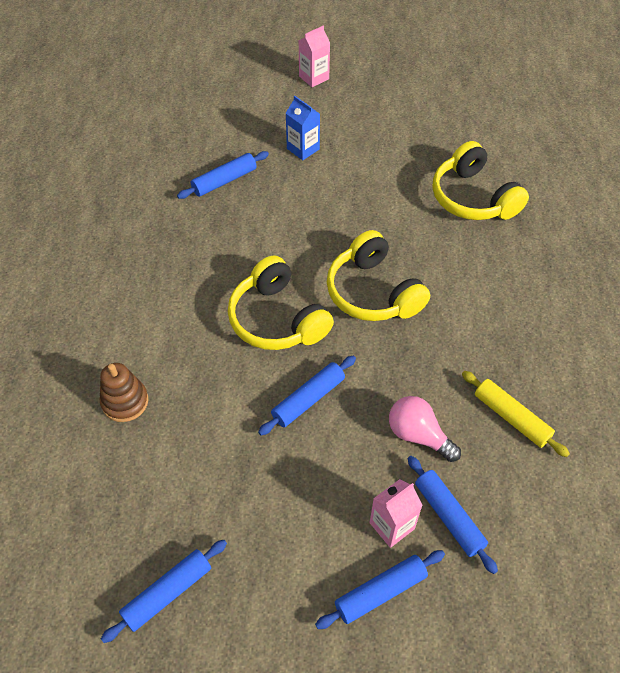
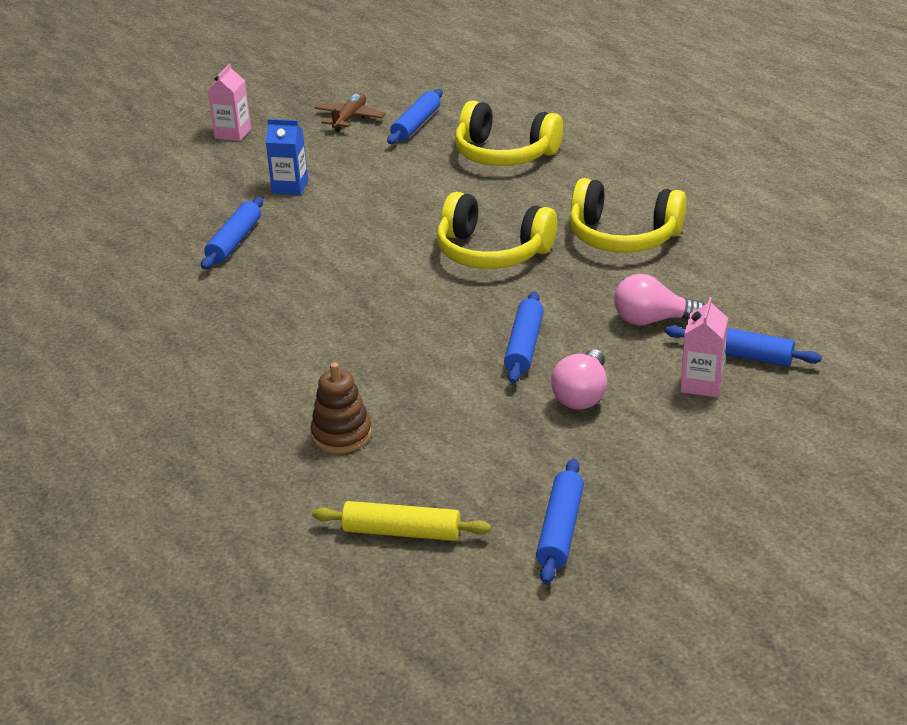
camera: 35 degrees left, 20 degrees down
yellow headphones [228,255,334,350] -> yellow headphones moved to [570,178,687,253]
blue rolling pin [315,550,445,629] -> blue rolling pin moved to [387,89,443,144]
yellow rolling pin [462,371,570,457] -> yellow rolling pin moved to [312,501,491,541]
none -> brown plane [315,93,386,132]
none -> pink light bulb [551,349,607,410]

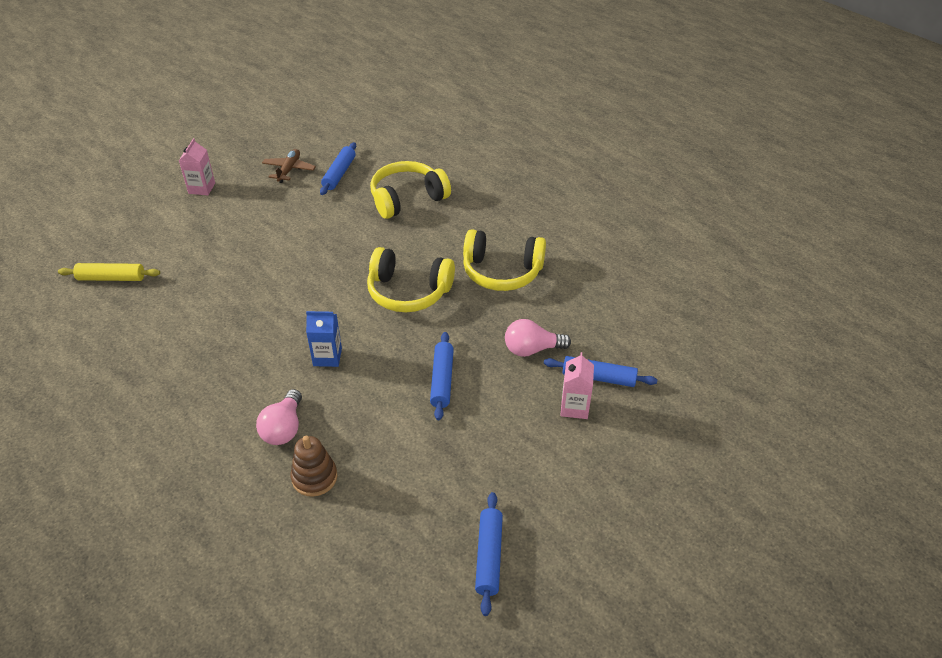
camera: 10 degrees left, 10 degrees up
blue rolling pin [201,197,263,269] -> none
blue carton [265,119,308,195] -> blue carton moved to [306,311,342,367]
yellow rolling pin [312,501,491,541] -> yellow rolling pin moved to [58,263,160,281]
yellow headphones [455,101,563,166] -> yellow headphones turned 135 degrees clockwise [370,161,451,219]
pink light bulb [551,349,607,410] -> pink light bulb moved to [256,389,302,445]

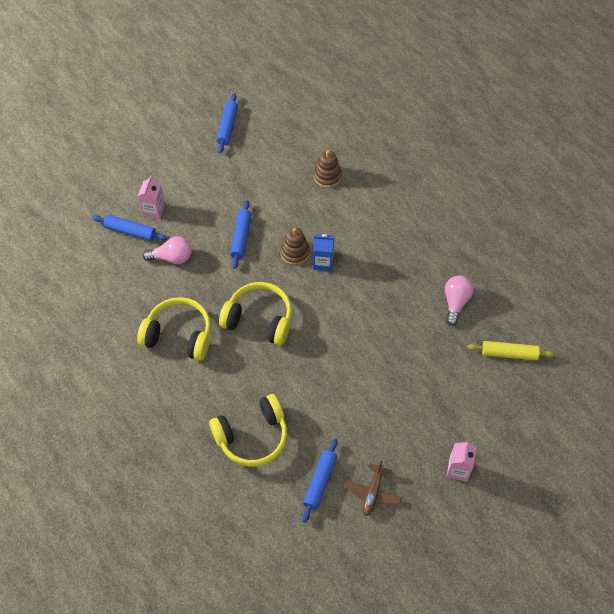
camera: 175 degrees left, 15 degrees up
pink light bulb [256,389,302,445] -> pink light bulb moved to [445,275,474,326]
none -> brown stacking toy [280,227,310,265]

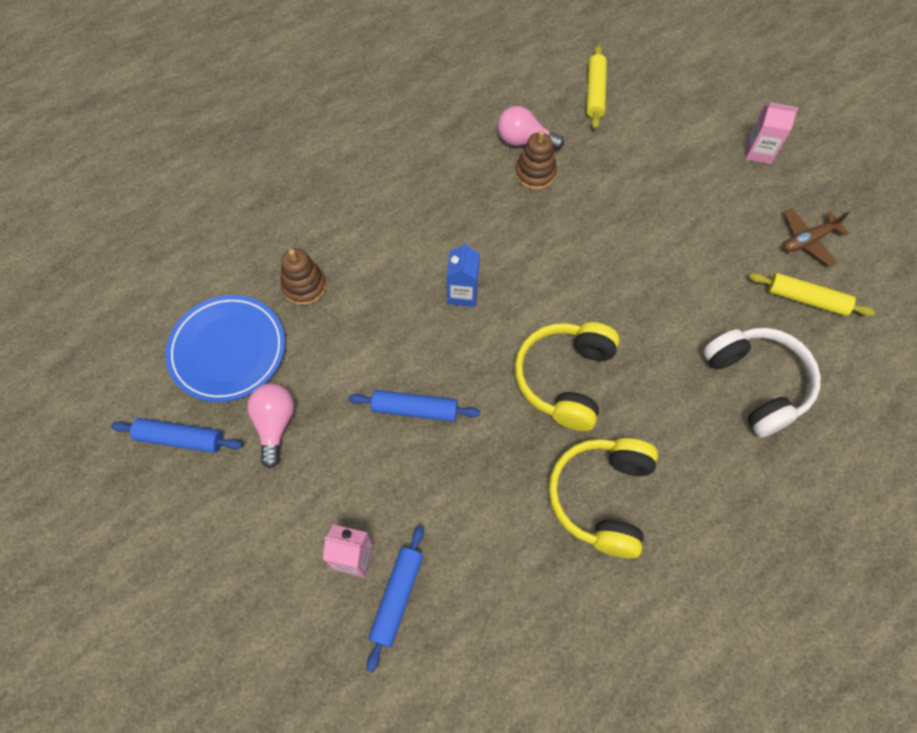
camera: 90 degrees left, 5 degrees up
pink light bulb [142,236,192,264] -> pink light bulb moved to [247,384,294,468]
yellow headphones [209,394,287,467] -> white headphones [703,328,821,437]
brown stacking toy [280,227,310,265] -> brown stacking toy moved to [515,130,557,190]
blue rolling pin [302,438,338,522] -> yellow rolling pin [749,273,875,316]
brown plane [344,460,402,516] -> brown plane turned 135 degrees clockwise [783,208,850,267]
none -> blue plate [166,295,285,402]

